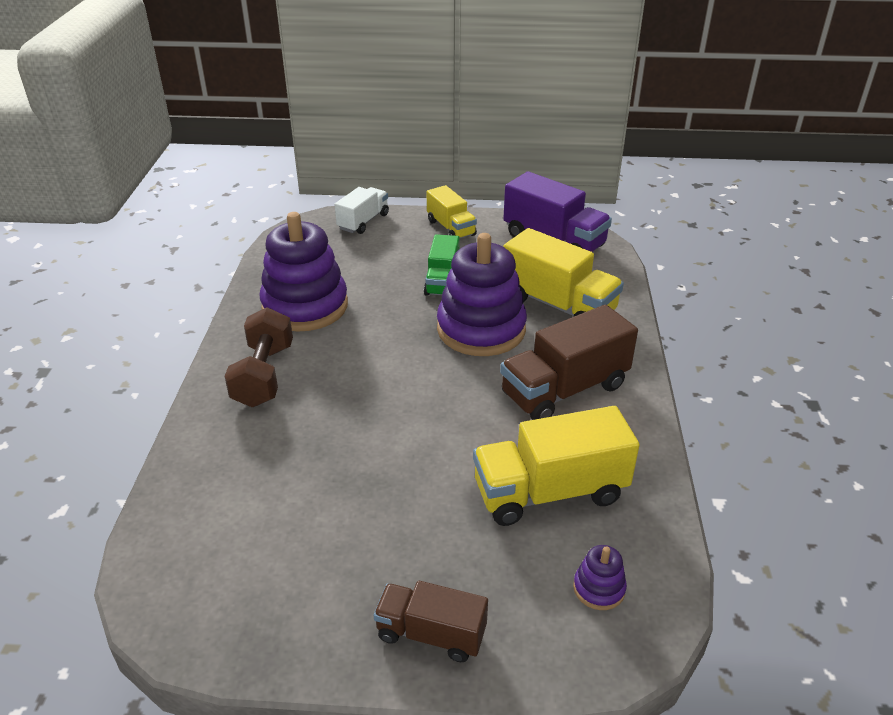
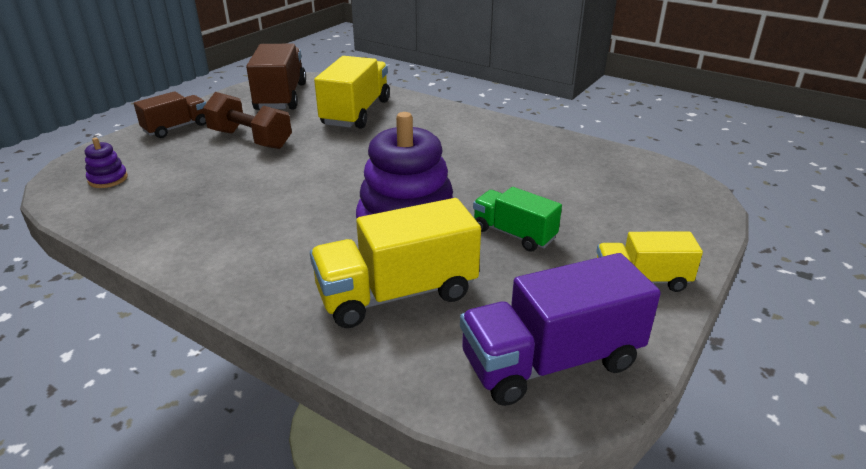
camera: 120 degrees right, 5 degrees down
brown dumbbell [224,307,293,407] -> brown dumbbell moved to [203,92,292,149]
purple stacking toy [260,212,348,332] -> none
white truck [335,187,389,234] -> none
yellow truck [473,406,640,526] -> yellow truck moved to [314,56,390,129]
brown truck [500,305,638,420] -> brown truck moved to [246,44,306,110]

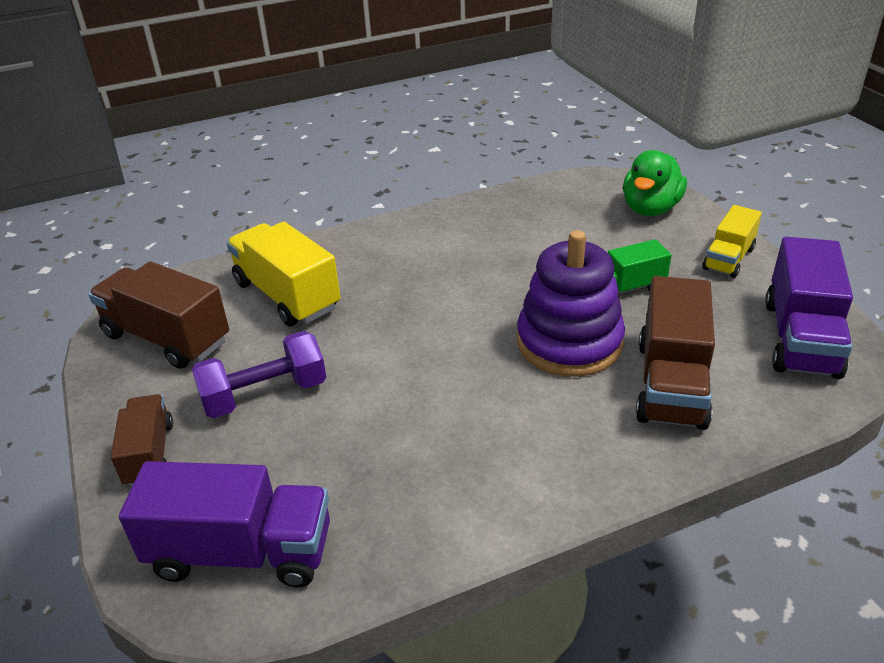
camera: 55 degrees left, 5 degrees up
purple stacking toy [85,138,128,188] -> purple truck [119,461,330,587]
brown dumbbell [203,92,292,149] -> purple dumbbell [192,331,326,418]
yellow truck [310,198,481,328] -> brown truck [636,276,715,430]
none -> green duck [623,150,687,216]

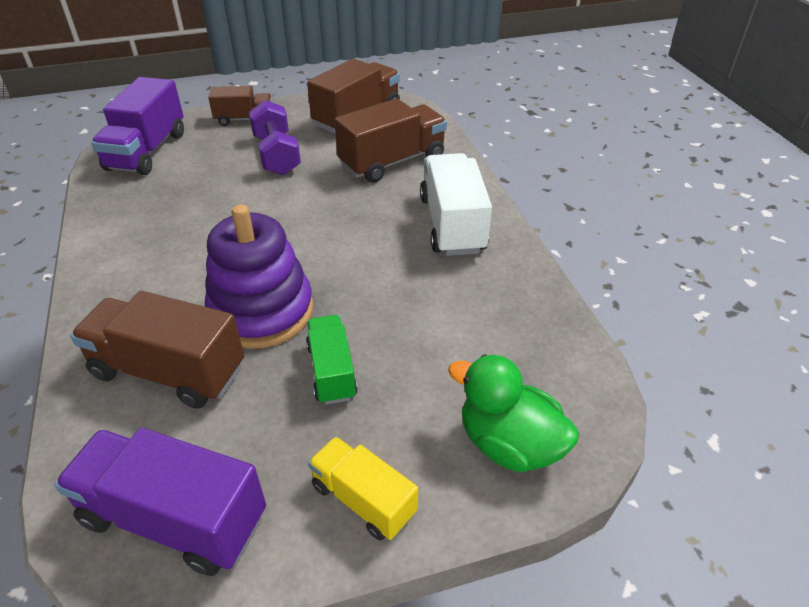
camera: 95 degrees right, 5 degrees up
yellow truck [227,222,341,326] -> brown truck [334,98,447,183]
none -> white truck [420,153,492,256]

